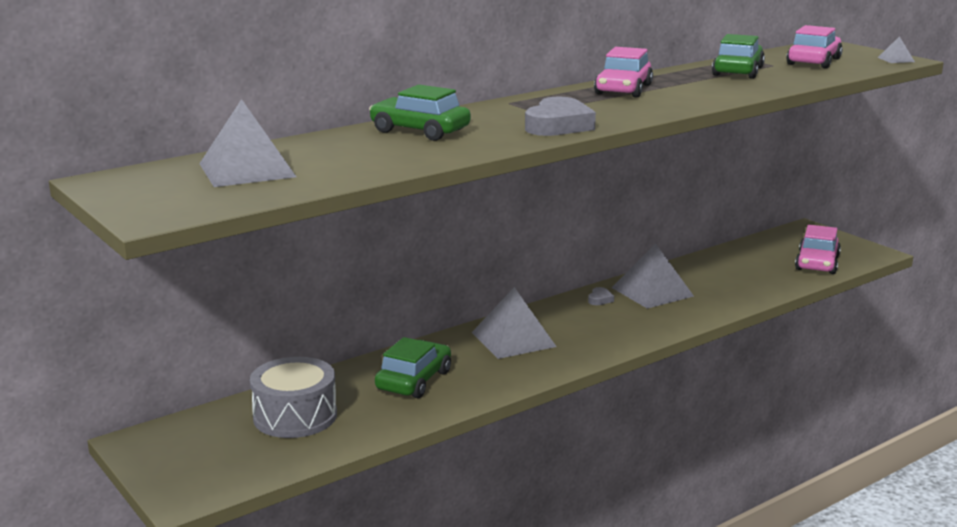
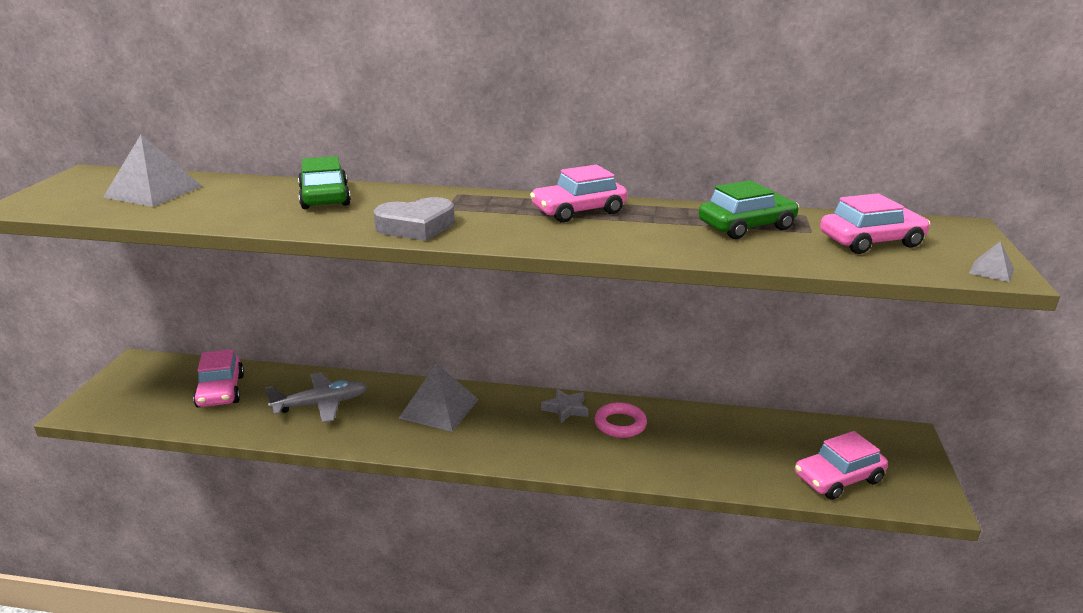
camera: 45 degrees right, 5 degrees up
grey drum [250,357,337,438] -> pink car [193,349,244,408]
green car [375,337,451,398] -> grey plane [265,372,367,423]
grey heart [588,287,614,305] -> grey star [541,389,588,423]
grey pyramid [612,243,694,309] -> pink ring [594,402,647,438]

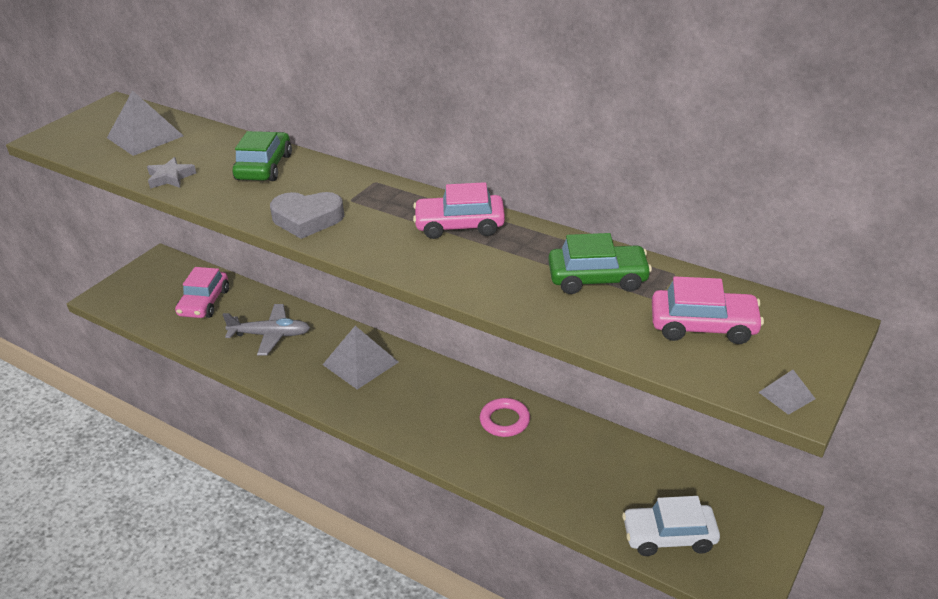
camera: 25 degrees right, 10 degrees up
grey star [541,389,588,423] -> grey star moved to [147,157,196,189]
pink car [795,431,888,500] -> white car [622,496,720,556]

